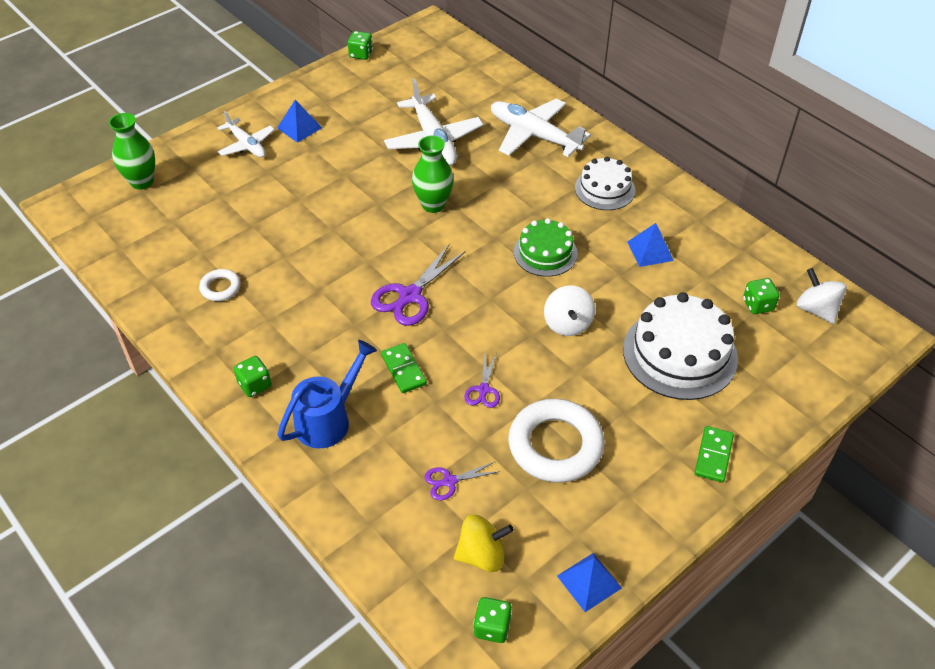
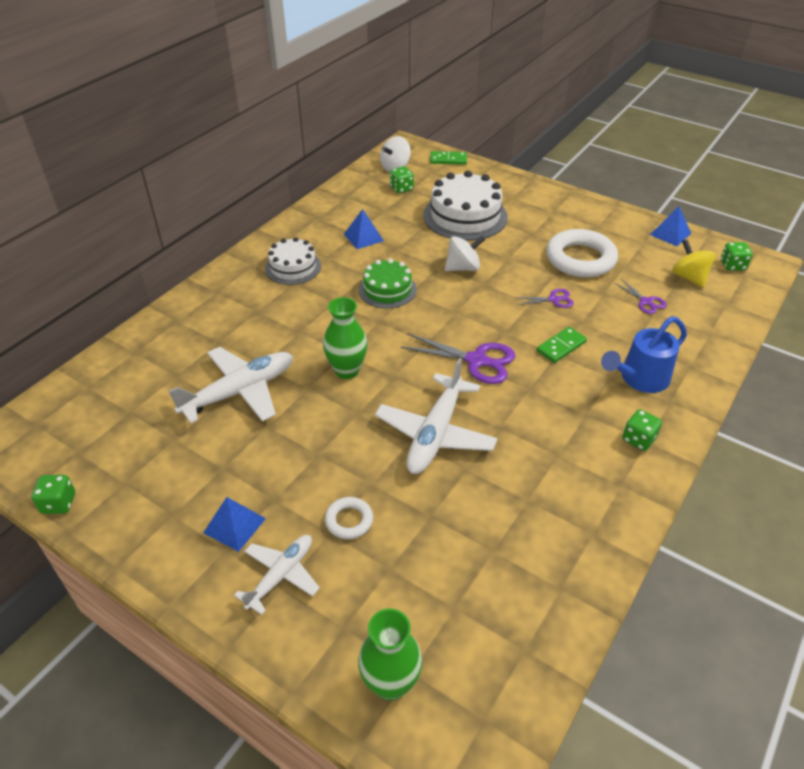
camera: 105 degrees left, 5 degrees down
white ring [199,269,241,301] -> white ring moved to [325,497,373,539]
blue watering can [278,340,377,448] -> blue watering can turned 60 degrees counterclockwise [601,316,687,393]
white plane [491,99,591,157] -> white plane moved to [375,358,498,474]
green domino [695,426,734,483] -> green domino moved to [430,151,467,165]

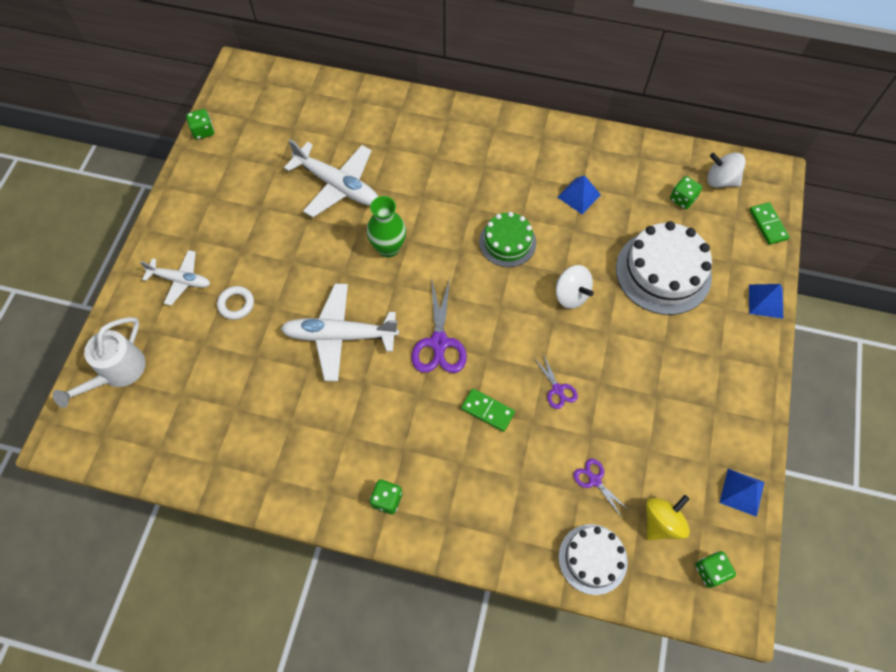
camera: 70 degrees right, 20 degrees up
blue pyramid [203,497,266,552] -> blue pyramid moved to [749,284,783,319]
white cake [265,237,321,285] -> white cake moved to [559,524,628,595]
green vase [358,608,422,701] -> white watering can [53,317,146,408]
white ring [546,229,618,278] -> none
blue watering can [601,316,687,393] -> none
purple scissors [615,279,667,314] -> purple scissors turned 105 degrees clockwise [574,459,630,518]

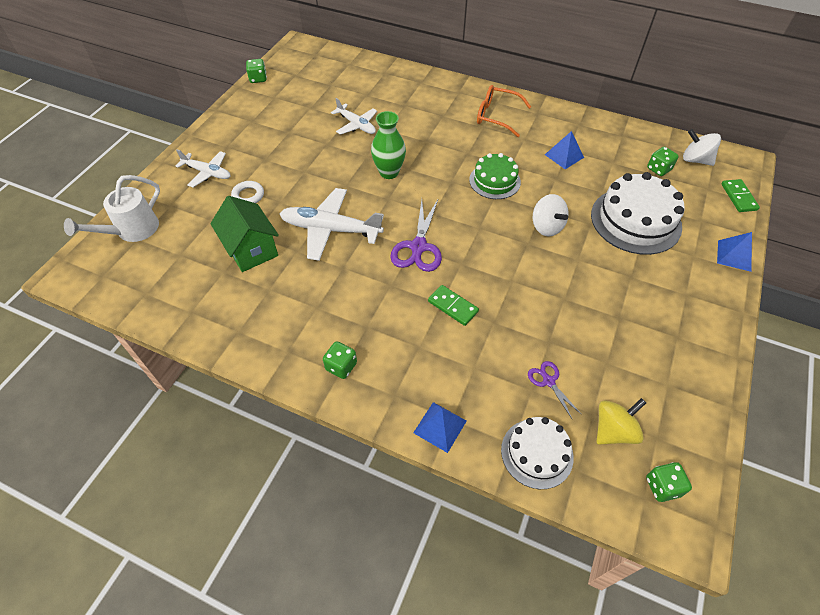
camera: 10 degrees right, 10 degrees down
white plane [284,139,378,217] -> white plane [331,98,377,135], size x0.61
purple scissors [533,354,578,409] -> none
blue pyramid [719,469,764,517] -> blue pyramid moved to [413,402,467,453]
none -> green house [210,196,279,272]
none -> orange glasses [477,85,531,137]

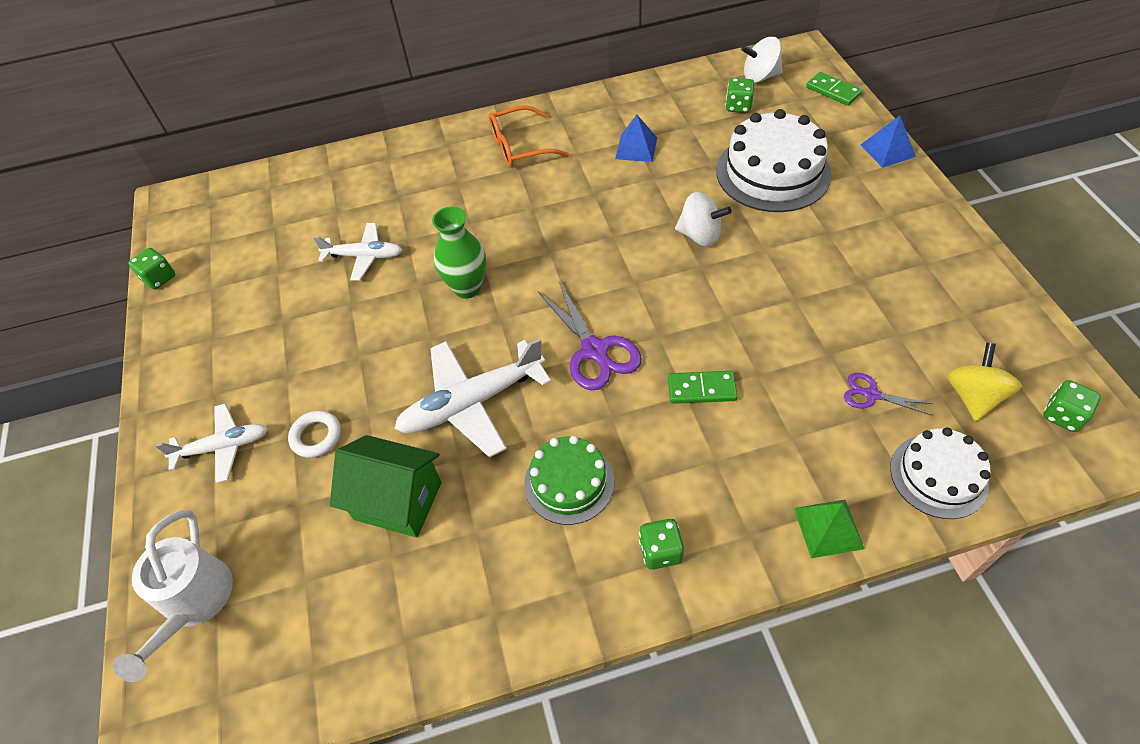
camera: 35 degrees left, 0 degrees up
blue pyramid [413,402,467,453] -> green pyramid [794,500,865,558]
green cake [469,153,521,199] -> green cake moved to [524,436,614,525]

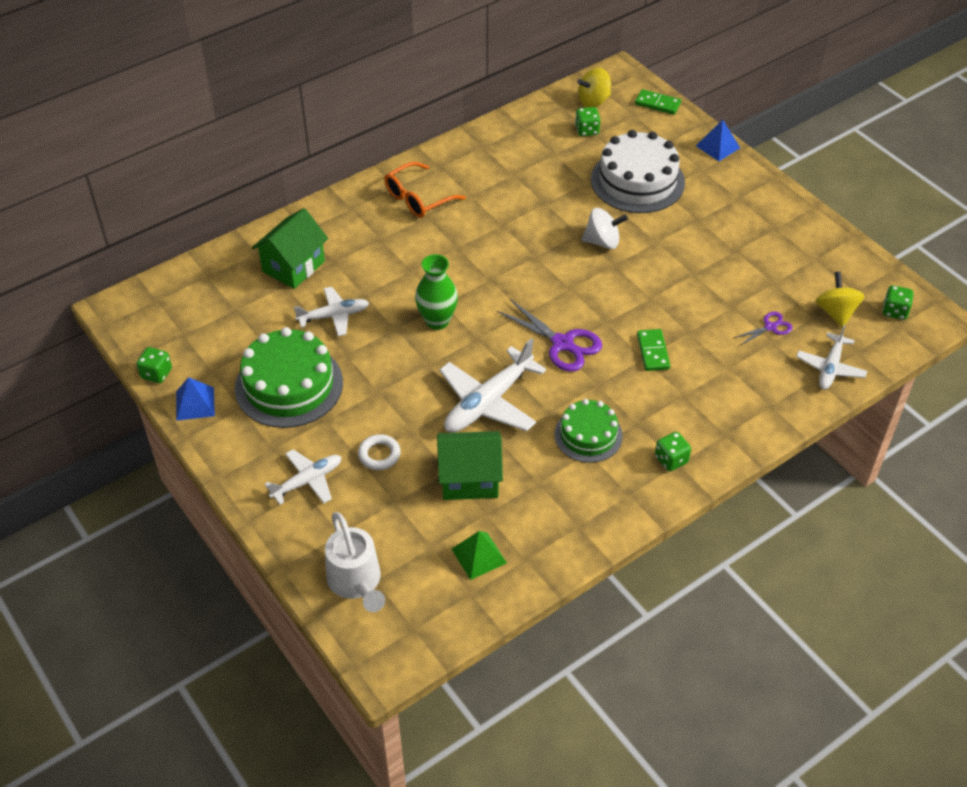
camera: 25 degrees left, 5 degrees down
blue pyramid [615,115,657,162] -> blue pyramid moved to [176,377,215,421]
green domino [668,371,737,404] -> green domino turned 75 degrees counterclockwise [637,329,670,371]
white spinning top [741,37,783,83] -> yellow spinning top [577,68,611,107]
green pyramid [794,500,865,558] -> green pyramid moved to [452,531,507,580]
purple scissors [844,373,933,416] -> purple scissors turned 150 degrees clockwise [733,312,792,345]
white cake [890,428,991,519] -> white plane [796,325,867,390]
none -> green cake [235,327,343,428]
none -> green house [252,208,328,289]

